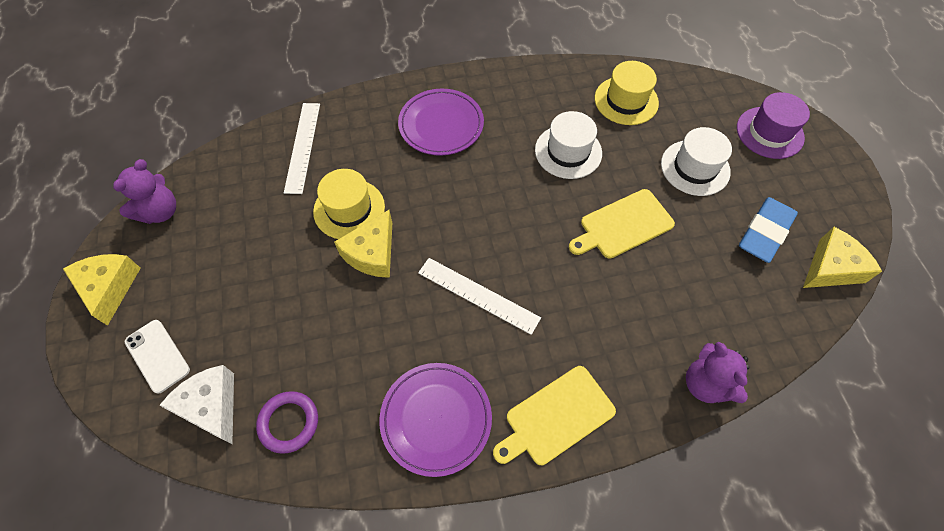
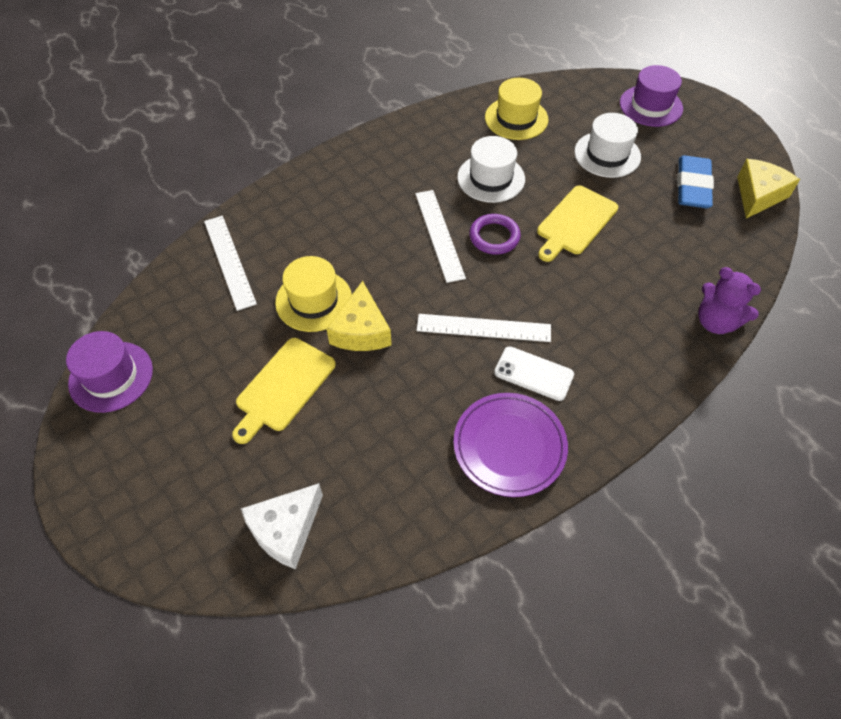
camera: 25 degrees left, 5 degrees down
yellow cheese [63,254,141,326] -> none
purple teddy bear [113,159,176,224] -> purple hat [66,331,153,413]
white phone [125,320,190,394] -> white phone moved to [494,346,574,401]
white cheese [159,365,234,444] -> white cheese turned 75 degrees counterclockwise [241,483,323,569]
purple ring [256,391,318,454] -> purple ring moved to [469,214,521,255]
purple plate [398,89,484,156] -> none
yellow cutting board [493,366,616,465] -> yellow cutting board moved to [232,338,336,444]
none -> white ruler [415,190,466,283]

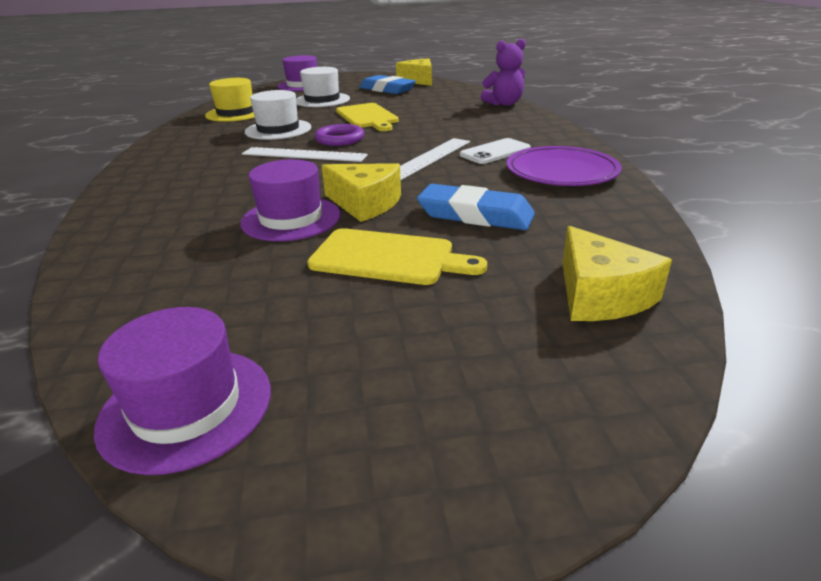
camera: 60 degrees left, 25 degrees down
white ruler [204,216,257,311] -> none
yellow cutting board [232,338,336,444] -> yellow cutting board turned 45 degrees counterclockwise [307,228,487,285]
white cheese [241,483,323,569] -> yellow cheese [562,226,672,321]
yellow hat [275,256,352,332] -> purple hat [240,159,340,241]
none -> blue eraser [417,184,535,230]

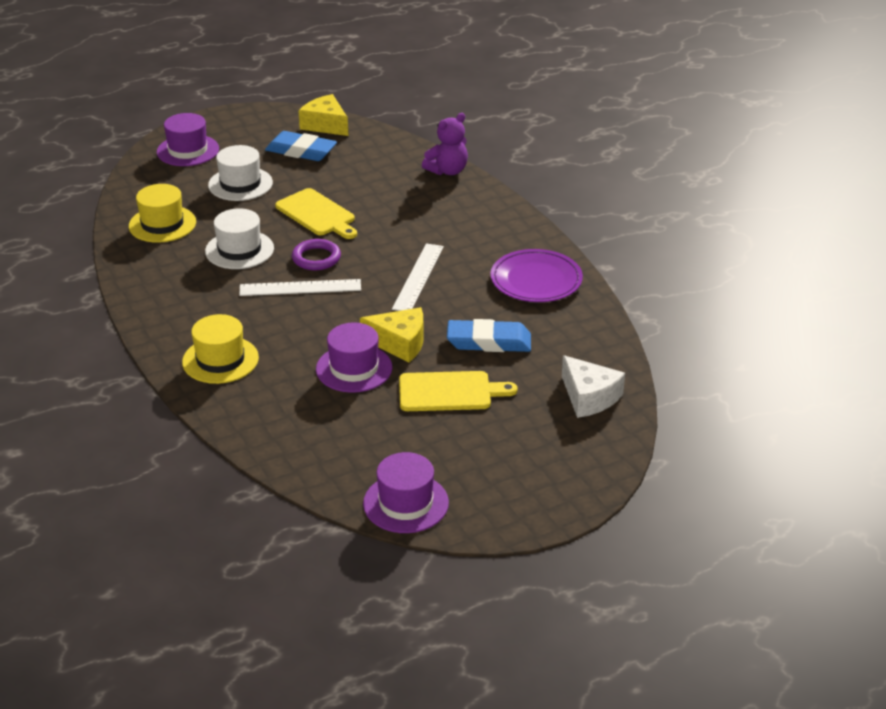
camera: 20 degrees left, 5 degrees up
white phone [460,138,531,164] -> none
yellow cheese [562,226,672,321] -> white cheese [562,355,625,418]
none -> yellow hat [182,314,259,384]

